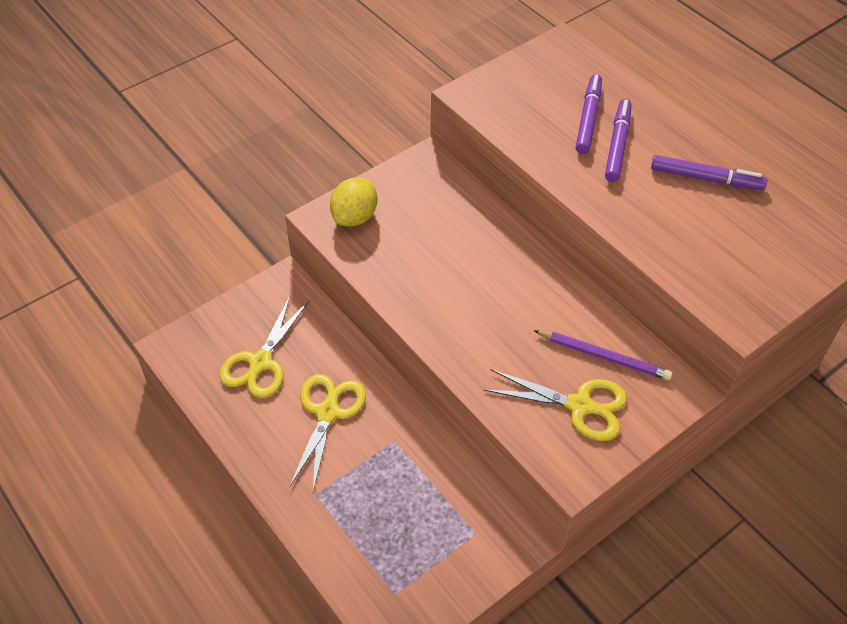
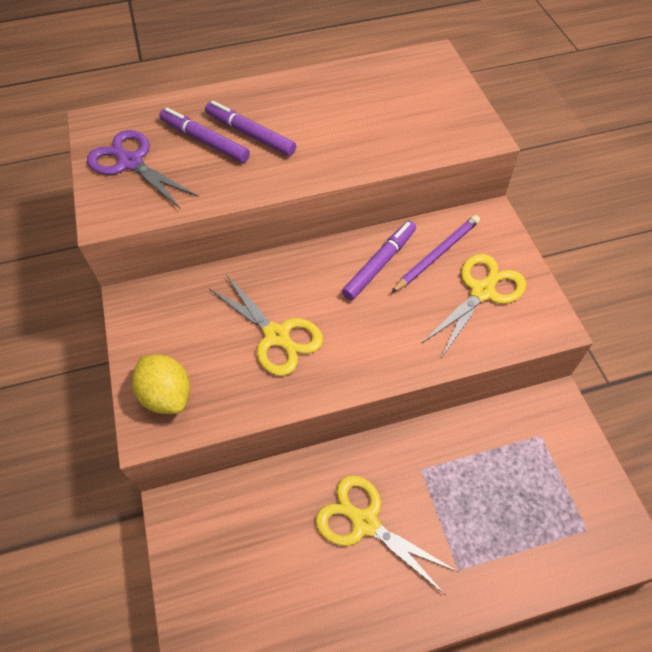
camera: 65 degrees left, 5 degrees up
yellow scissors [219,296,309,398] -> yellow scissors moved to [209,275,323,376]
purple marker [651,155,768,190] -> purple marker moved to [342,221,416,300]
none -> purple scissors [87,130,199,208]

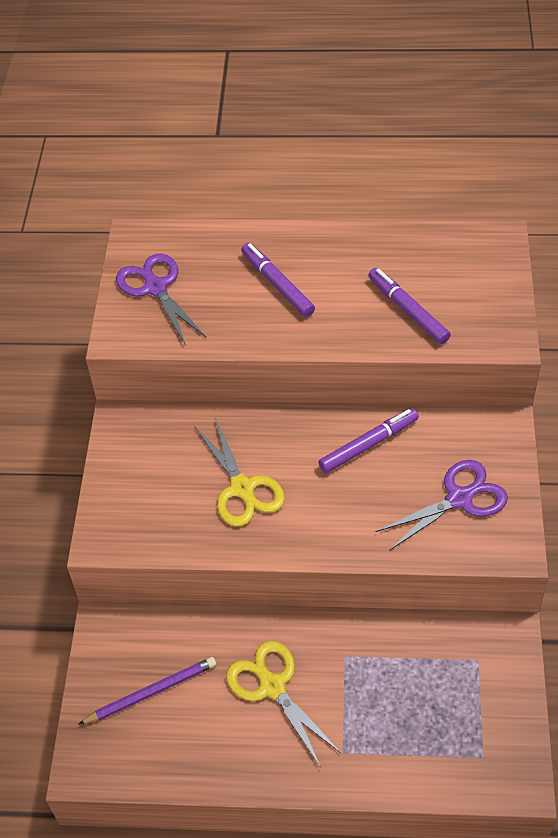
camera: 20 degrees right, 5 degrees down
yellow lemon [132,354,190,414] -> none
purple marker [159,107,250,163] -> purple marker moved to [369,268,451,344]
purple pencil [391,215,480,293] -> purple pencil moved to [78,657,216,725]
yellow scissors [421,254,526,357] -> purple scissors [375,460,508,551]

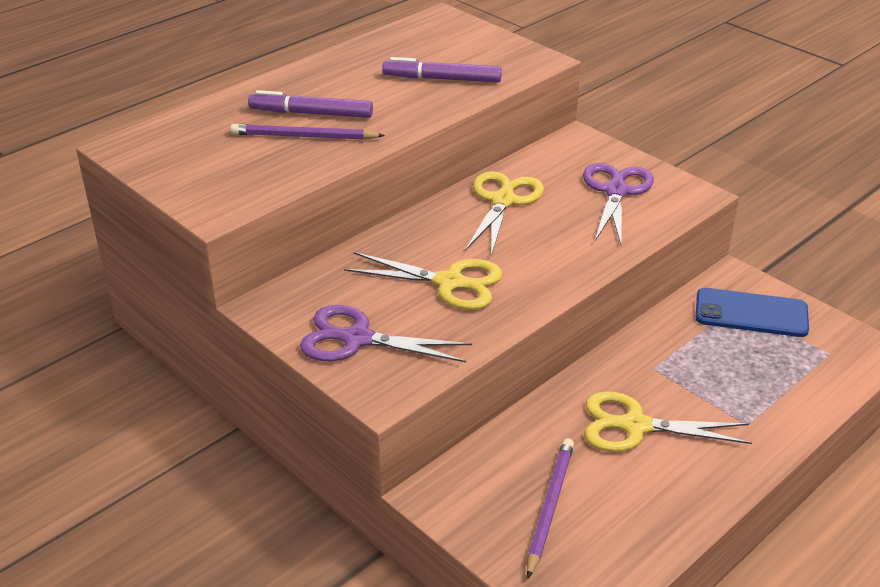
camera: 50 degrees left, 15 degrees down
purple scissors [116,253,207,346] -> purple scissors moved to [300,305,472,362]
purple marker [318,408,419,473] -> yellow scissors [465,171,544,256]
none -> purple pencil [230,124,385,140]
none -> blue phone [696,288,809,337]

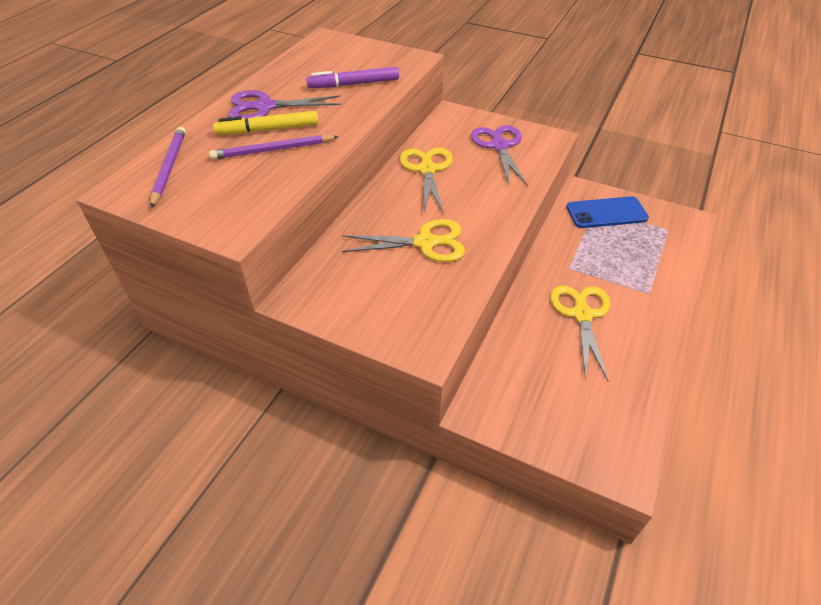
camera: 20 degrees left, 10 degrees up
purple marker [248,90,373,118] -> yellow marker [213,111,319,135]
purple scissors [300,305,472,362] -> purple scissors moved to [228,90,341,119]
purple pencil [527,438,574,579] -> purple pencil moved to [150,127,186,208]
yellow scissors [584,391,752,452] -> yellow scissors turned 105 degrees clockwise [550,285,610,381]

